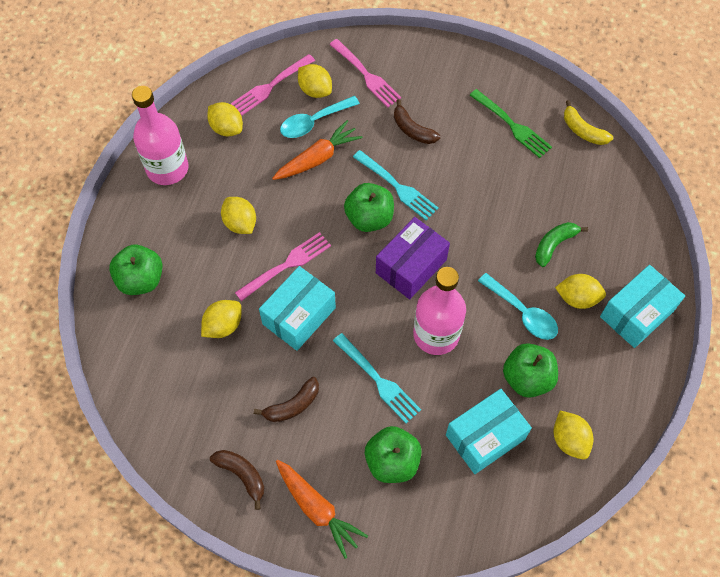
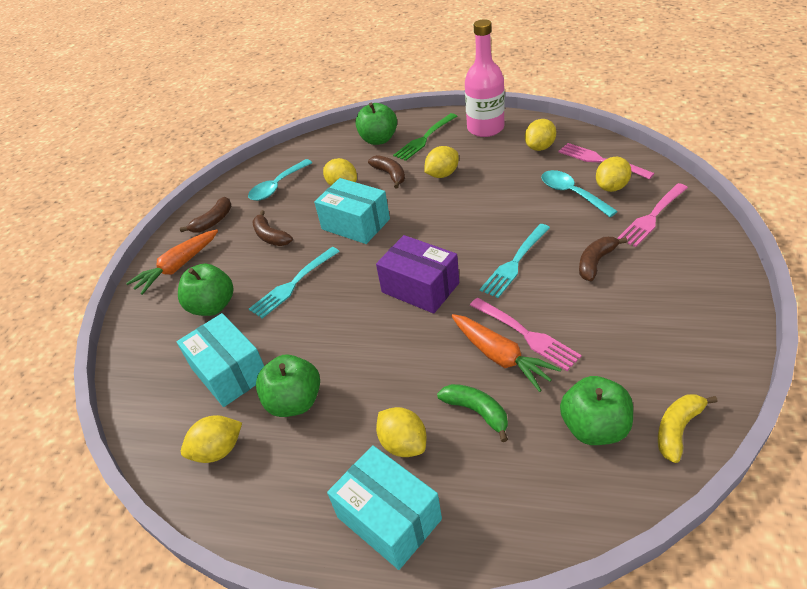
camera: 90 degrees right, 20 degrees down
pink fork [235,232,331,301] -> pink fork moved to [470,298,582,371]
orange carrot [272,120,363,180] -> orange carrot moved to [452,314,562,392]
green apple [344,183,394,232] -> green apple moved to [560,376,633,445]
pink bottle [413,267,466,355] -> none
green fork [470,89,552,158] -> green fork moved to [393,113,457,161]
turquoise spoon [478,273,558,340] -> turquoise spoon moved to [248,159,312,201]
yellow lemon [555,274,606,309] -> yellow lemon turned 45 degrees counterclockwise [376,407,426,457]
none -> brown banana [368,155,405,188]

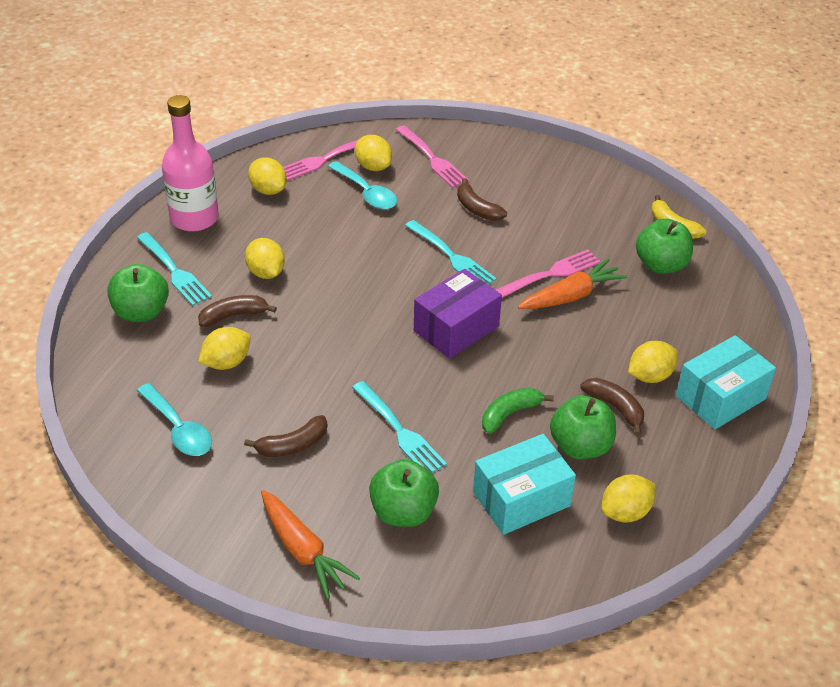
camera: 85 degrees left, 0 degrees up
brown banana [180,197,232,233] -> brown banana moved to [580,378,644,435]
yellow lemon [181,415,242,463] -> yellow lemon turned 75 degrees clockwise [601,474,656,523]
turquoise box [314,178,390,244] -> none
green fork [393,113,457,161] -> turquoise fork [137,232,212,306]
green banana [437,384,508,442] -> green banana moved to [482,388,554,434]
turquoise spoon [541,170,618,217] -> turquoise spoon turned 105 degrees counterclockwise [328,161,397,209]

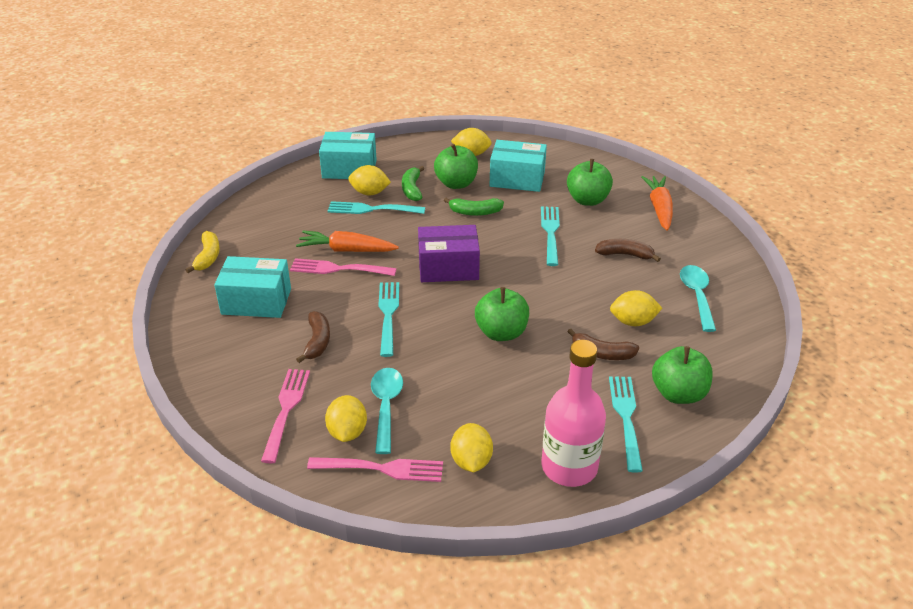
camera: 140 degrees left, 5 degrees down
yellow lemon [245,238,285,279] -> none
brown banana [580,378,644,435] -> green banana [402,166,424,201]
green apple [636,218,693,274] -> green apple moved to [475,287,529,341]
none -> turquoise box [214,256,291,318]
none -> turquoise fork [328,201,425,214]

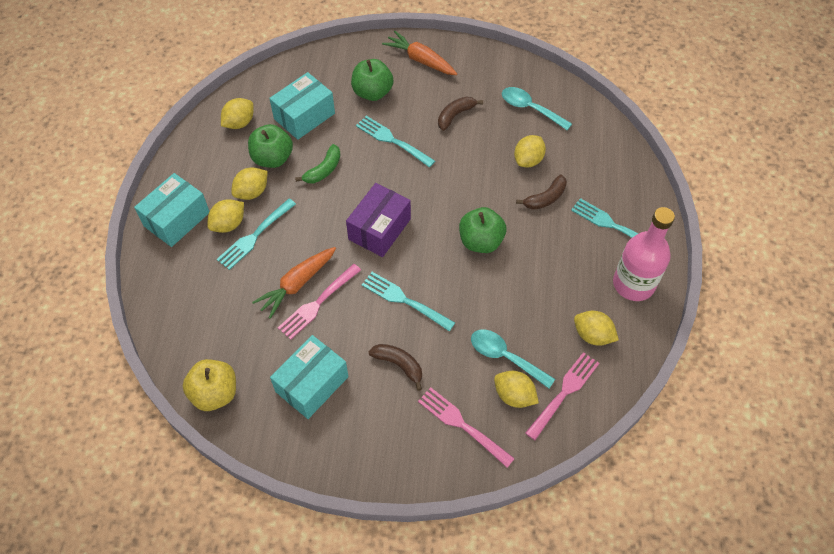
camera: 55 degrees left, 20 degrees up
yellow banana [185,231,220,273] -> yellow apple [183,359,236,411]
green banana [402,166,424,201] -> yellow lemon [231,167,268,200]
green apple [652,346,713,404] -> none

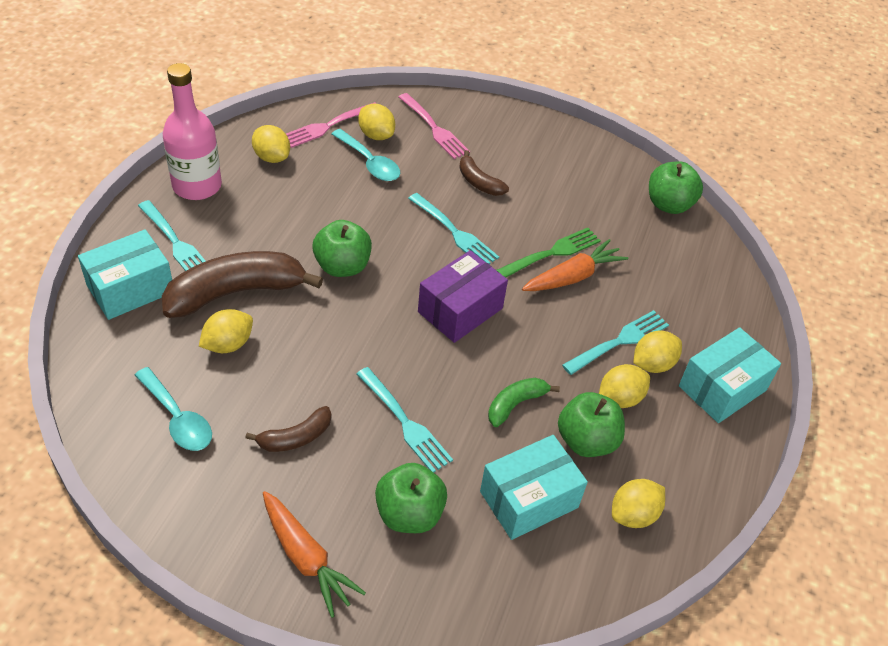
camera: 170 degrees left, 10 degrees down
yellow apple [183,359,236,411] -> green apple [649,161,703,214]
turquoise box [270,335,349,419] -> turquoise box moved to [78,229,172,320]
pink fork [278,264,361,340] -> green fork [496,228,601,278]
brown banana [516,174,567,210] -> brown banana [162,251,323,318], size x1.98

